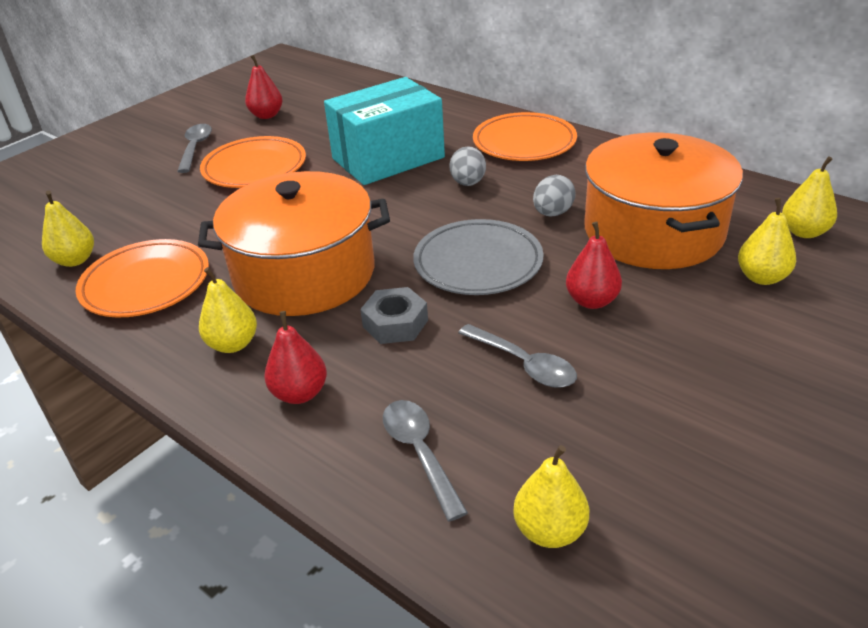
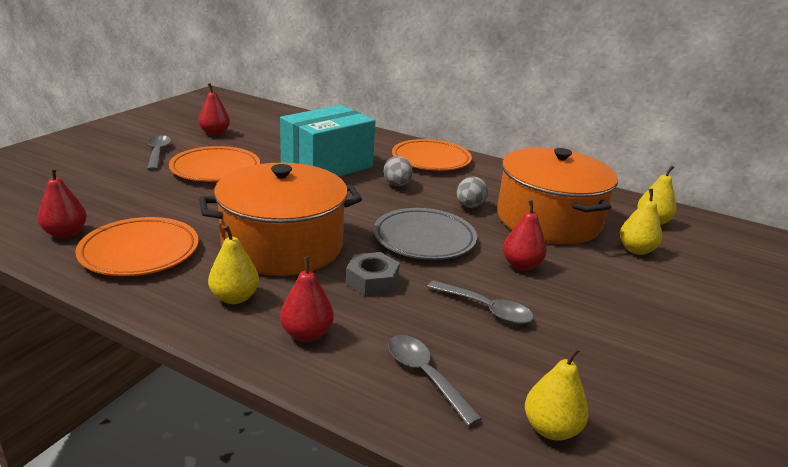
camera: 15 degrees left, 10 degrees down
yellow pear [42,191,94,267] -> red pear [38,167,87,238]

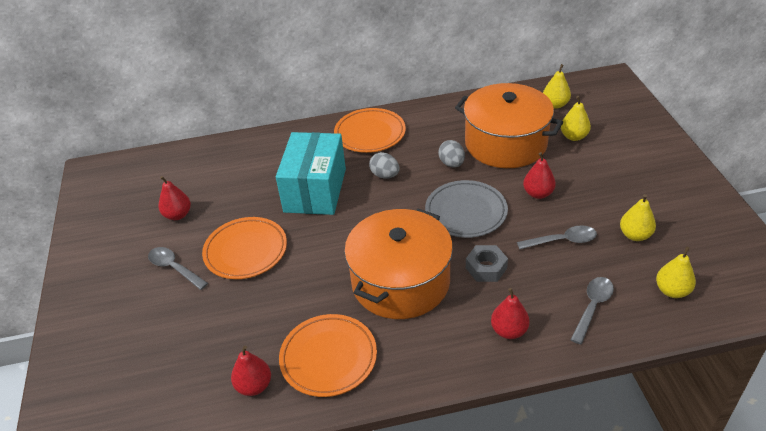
camera: 35 degrees left, 15 degrees up
yellow pear [208,225,259,304] -> yellow pear moved to [620,194,656,241]
grey spoon [388,335,482,426] -> grey spoon turned 105 degrees clockwise [570,277,614,344]

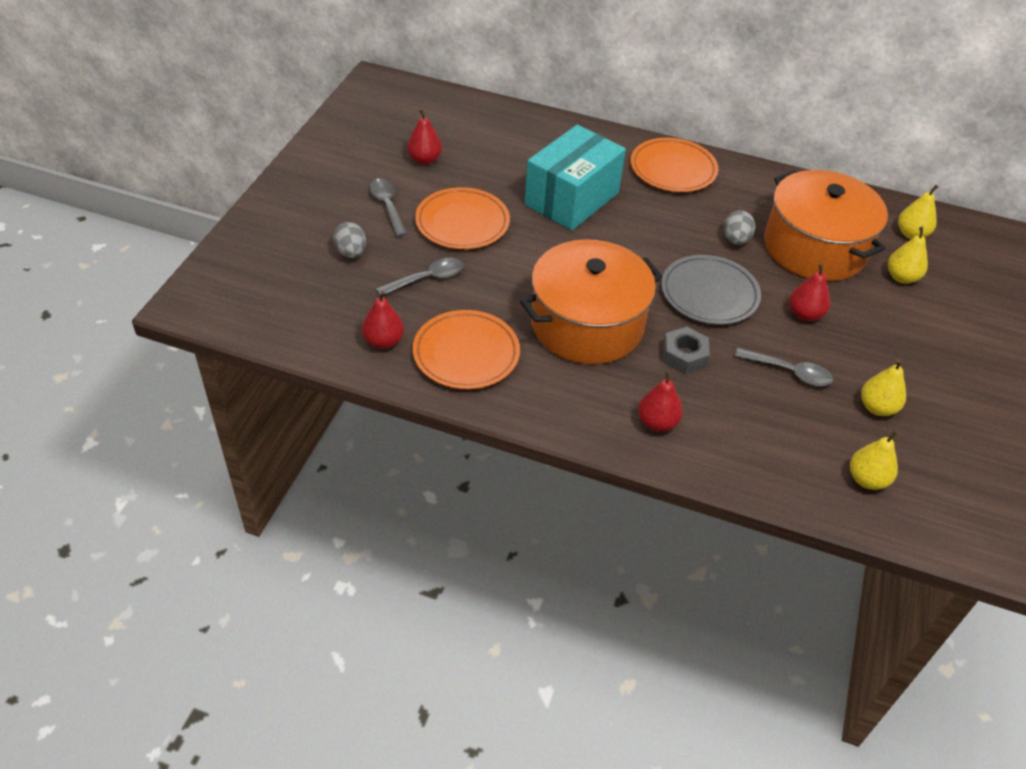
camera: 25 degrees right, 5 degrees up
grey egg [369,152,400,179] -> grey egg moved to [333,222,366,258]
grey spoon [570,277,614,344] -> grey spoon moved to [376,258,464,295]

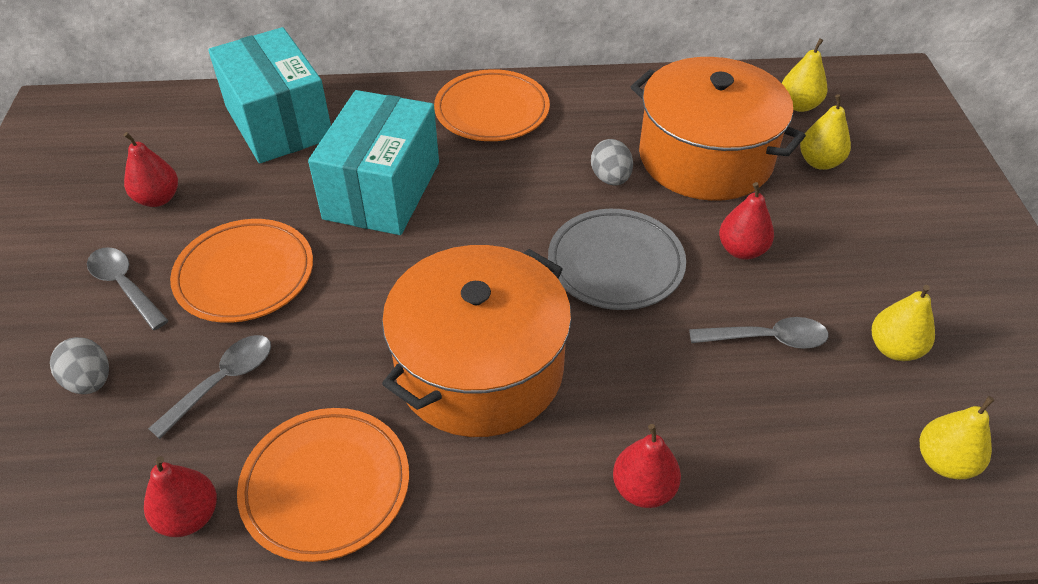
camera: 20 degrees left, 0 degrees up
grey nut [663,327,710,374] -> none
none -> turquoise box [208,27,331,163]

